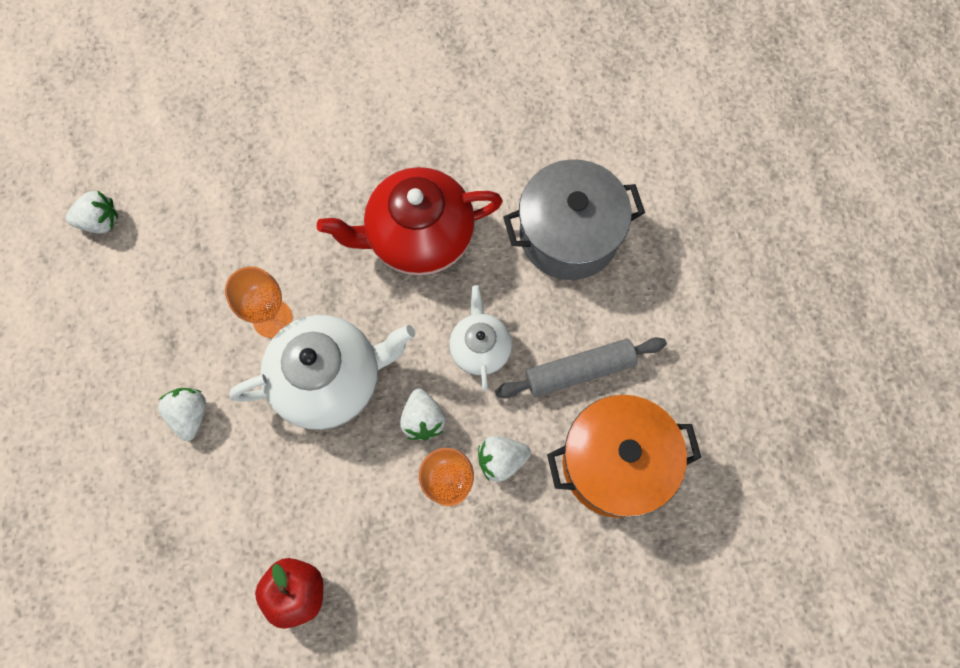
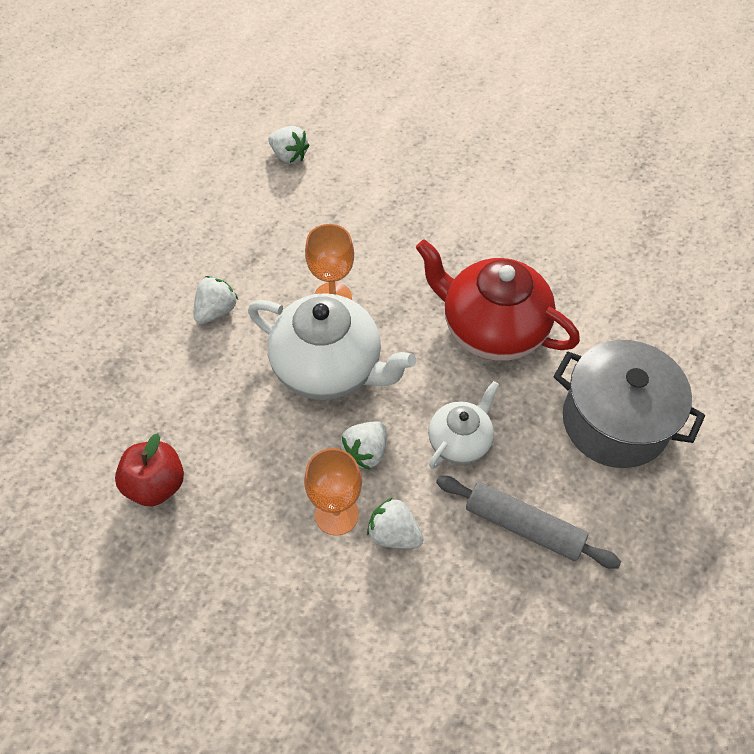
camera: 45 degrees right, 15 degrees down
orange pot [547,395,701,518] -> none

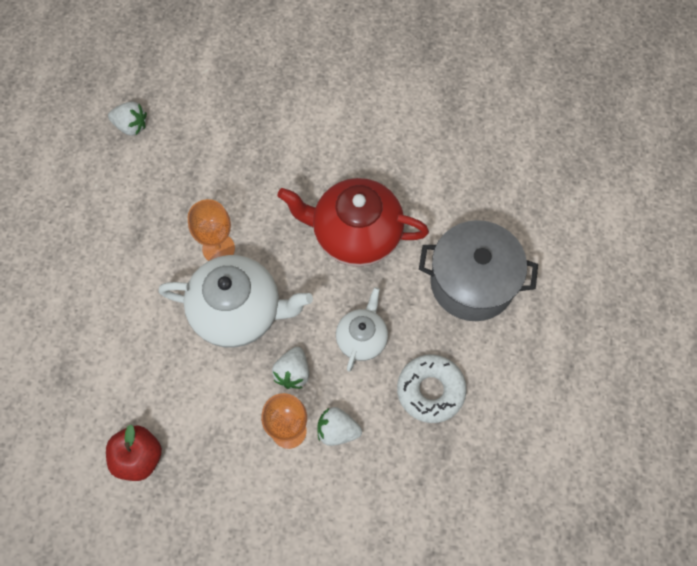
camera: 20 degrees left, 10 degrees up
white strawberry [194,276,238,324] -> none
grey rolling pin [436,476,621,569] -> white donut [397,355,467,423]

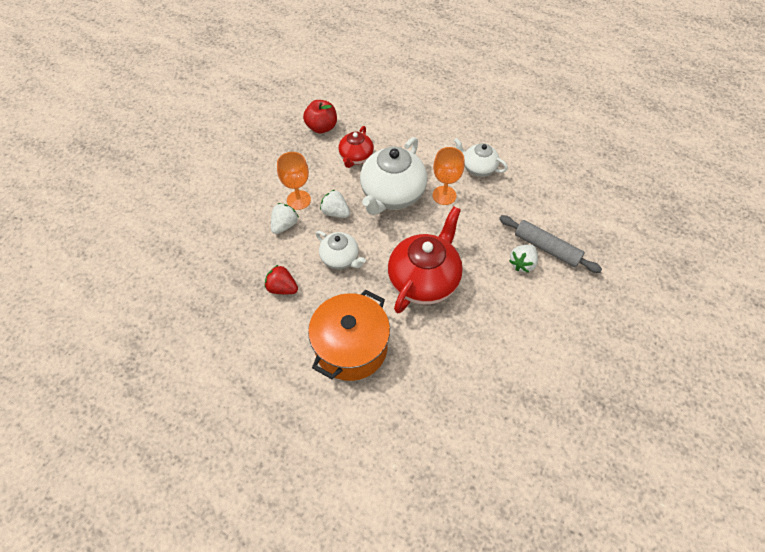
camera: 110 degrees right, 10 degrees down
white strawberry [108,101,147,136] -> white strawberry moved to [509,245,538,273]
white donut [397,355,467,423] -> red strawberry [264,265,298,294]
grey pot [419,220,538,321] -> orange pot [308,290,390,381]
none -> red teapot [338,126,374,168]
none -> white teapot [454,138,508,177]
none -> grey rolling pin [499,215,602,273]

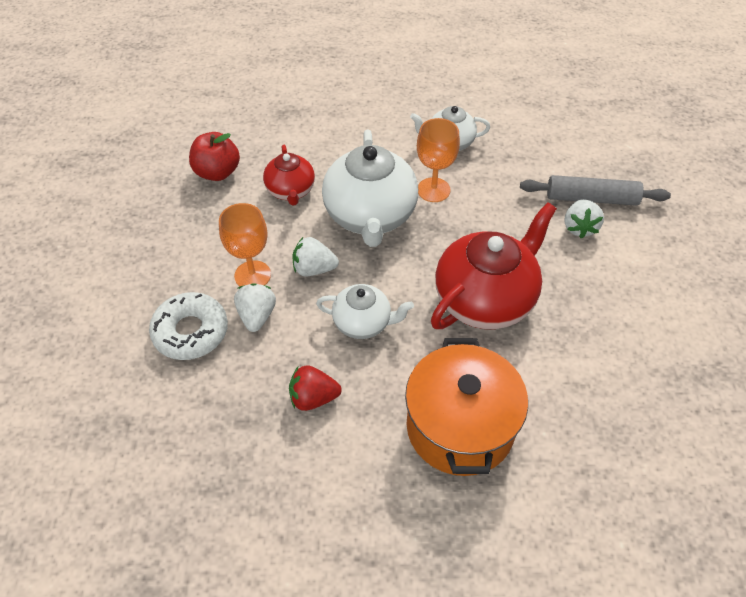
camera: 30 degrees left, 5 degrees down
red teapot [388,206,463,313] -> red teapot turned 45 degrees clockwise [431,202,557,329]
none -> white donut [149,292,228,360]

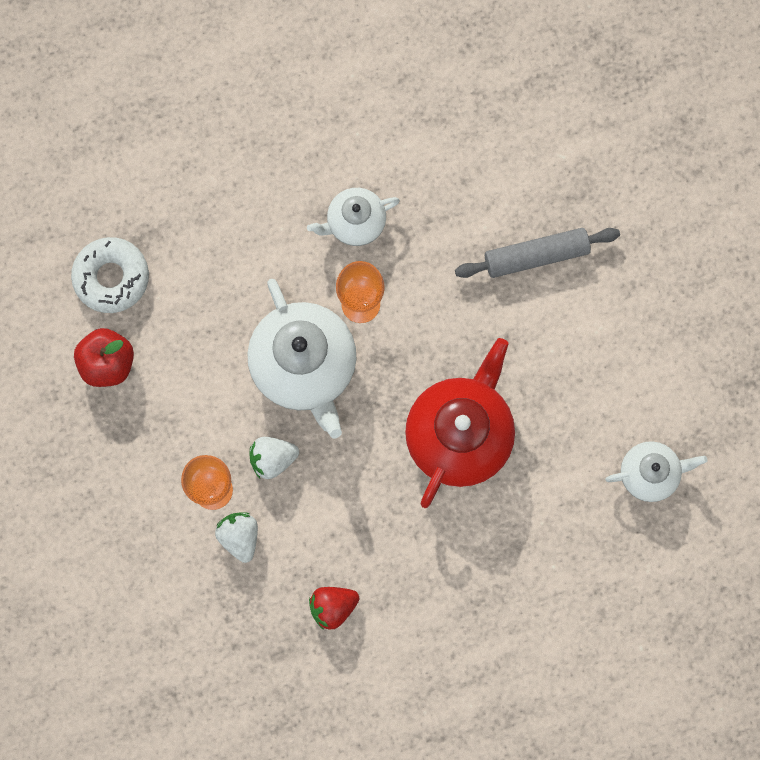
camera: 20 degrees left, 25 degrees up
white donut [149,292,228,360] -> white donut moved to [71,237,149,313]
red teapot [263,145,315,205] -> none
white teapot [316,284,414,339] -> white teapot moved to [605,441,707,502]
orange pot [405,338,528,476] -> none
white strawberry [565,199,604,238] -> none

